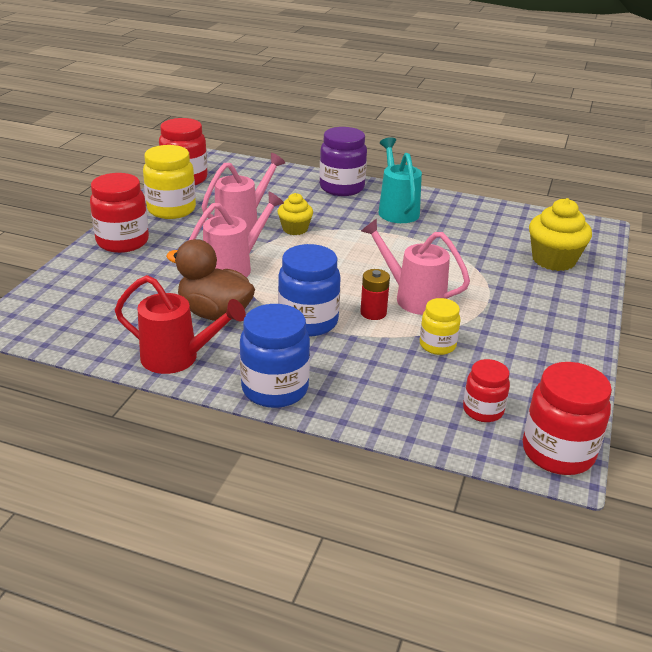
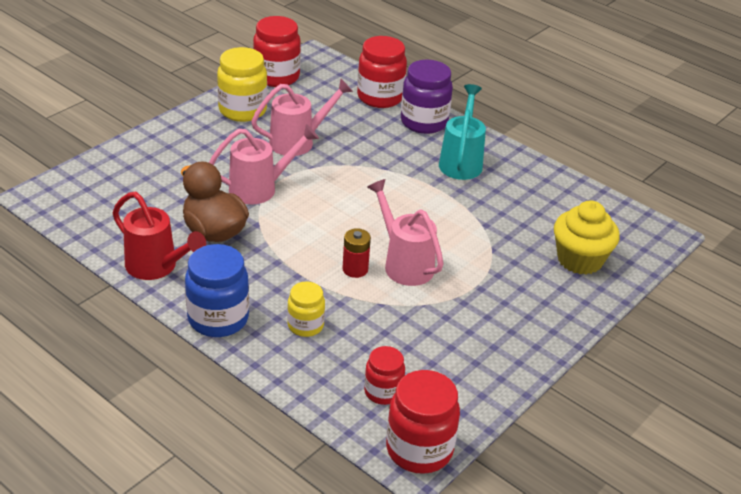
camera: 20 degrees right, 5 degrees up
red jar [90,173,149,253] -> red jar moved to [357,36,407,108]
yellow cupcake [278,193,313,235] -> none
blue jar [278,244,341,337] -> none
yellow jar [420,298,460,355] -> yellow jar moved to [287,281,325,337]

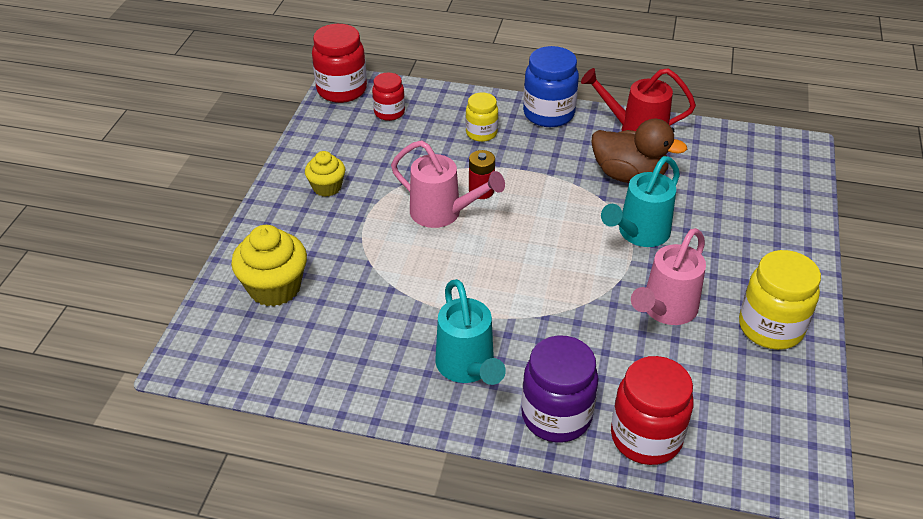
camera: 155 degrees right, 5 degrees up
pink watering can [209,124,319,204] -> turquoise watering can [601,156,680,247]
red jar [253,16,301,87] -> none
none -> yellow cupcake [305,151,345,197]

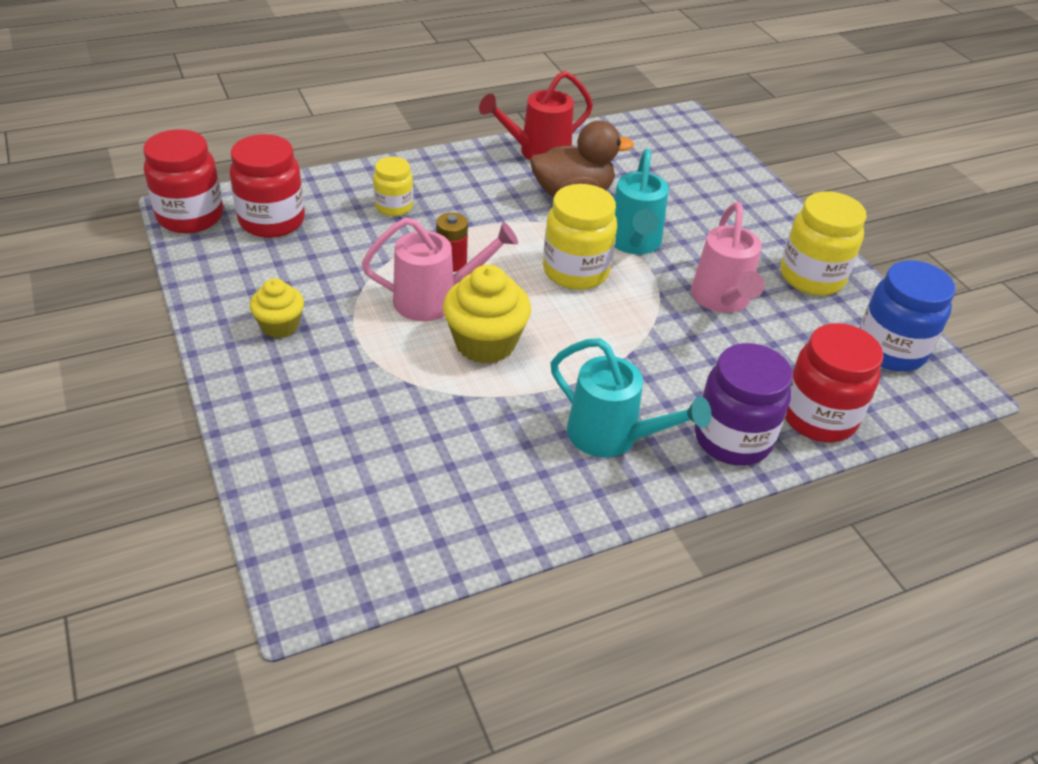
camera: 40 degrees left, 0 degrees up
yellow cupcake [231,225,307,307] -> yellow cupcake moved to [443,265,531,364]
red jar [372,73,405,121] -> red jar [230,134,305,238], size x1.67
blue jar [523,46,579,127] -> blue jar moved to [859,260,956,371]
none -> yellow jar [543,184,617,290]

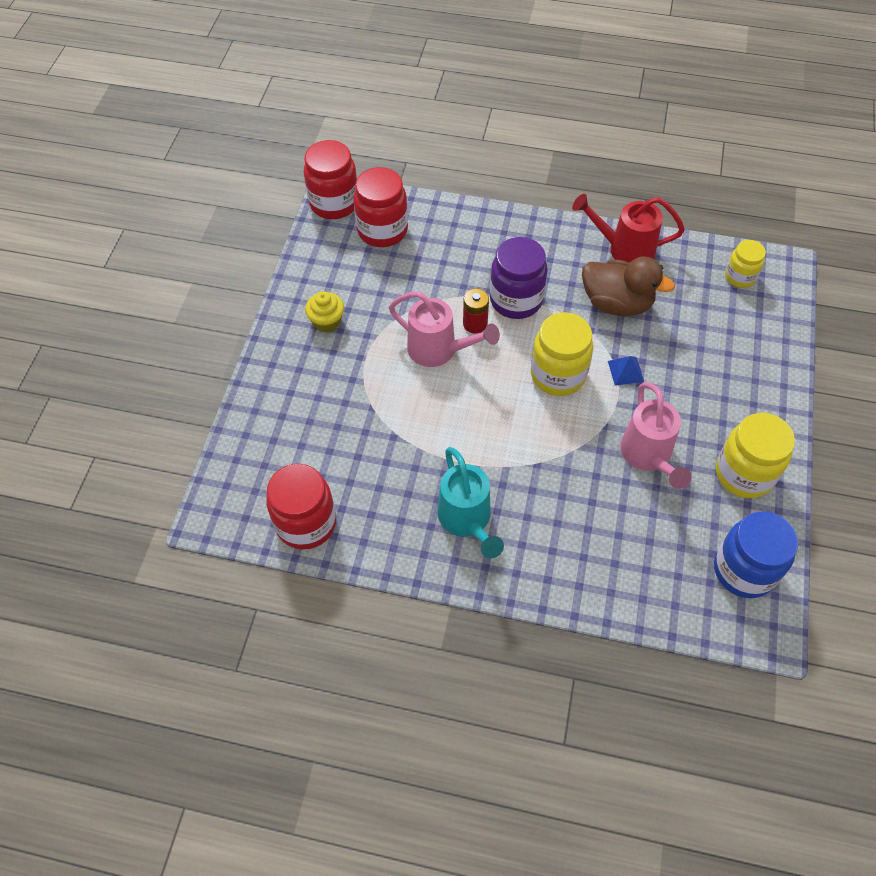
camera: 40 degrees right, 15 degrees up
yellow jar [373,157,413,216] -> yellow jar moved to [725,240,766,288]
yellow cupcake [443,265,531,364] -> none
turquoise watering can [614,149,669,254] -> blue pyramid [608,356,644,386]
pink watering can [691,202,765,313] -> pink watering can turned 45 degrees counterclockwise [620,382,692,489]
purple jar [695,343,793,466] -> purple jar moved to [490,237,548,319]
red jar [785,323,884,442] -> red jar moved to [266,464,336,550]

